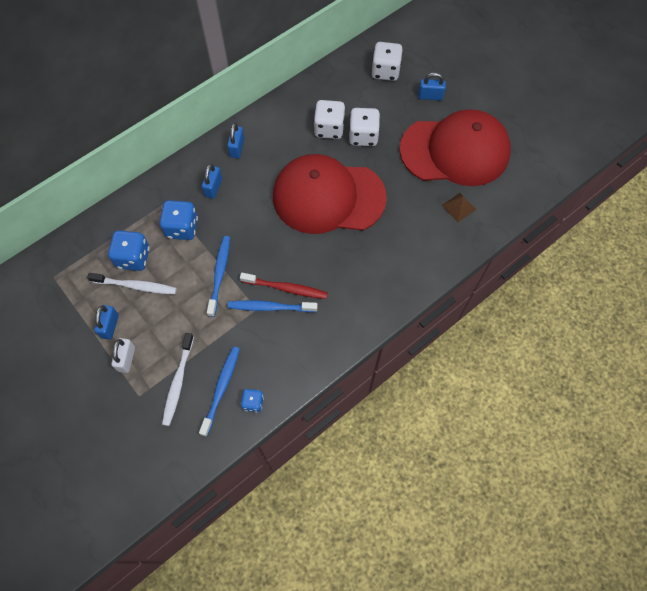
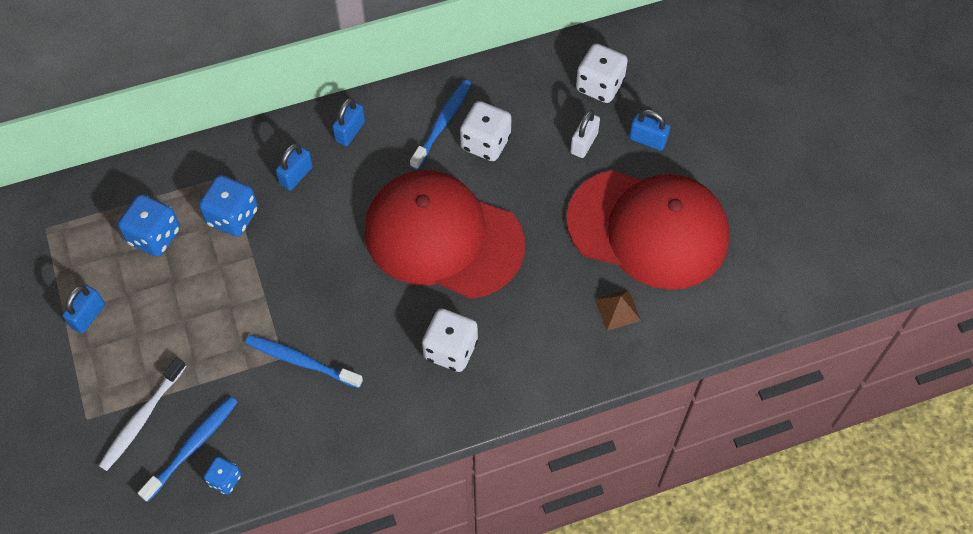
camera: 20 degrees right, 5 degrees down
white toothbrush [87,273,177,294] -> none
white padlock [111,338,135,373] -> white padlock moved to [570,110,600,158]
blue toothbrush [207,236,230,317] -> blue toothbrush moved to [410,80,471,170]
red toothbrush [240,273,328,299] -> none
white dice [349,108,380,146] -> white dice moved to [422,309,478,372]

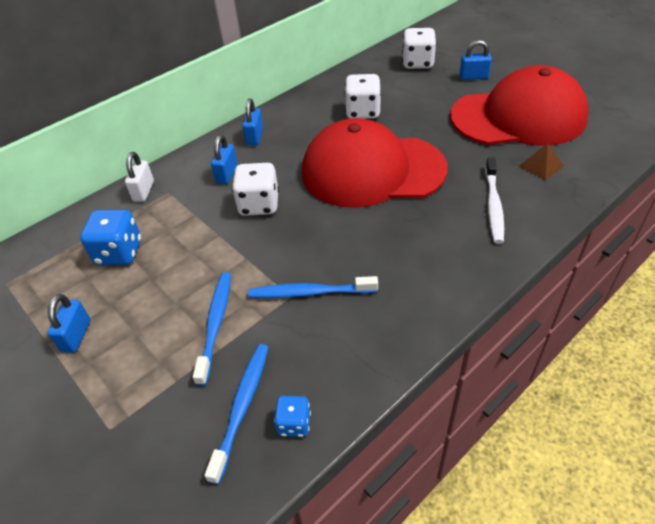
camera: 20 degrees left, 15 degrees down
white toothbrush [99,357,186,471] -> white toothbrush moved to [485,157,504,244]
blue dice [199,175,258,237] -> none
blue toothbrush [410,80,471,170] -> blue toothbrush moved to [193,272,231,386]
white dice [422,309,478,372] -> white dice moved to [232,163,279,216]
white padlock [570,110,600,158] -> white padlock moved to [125,152,154,201]

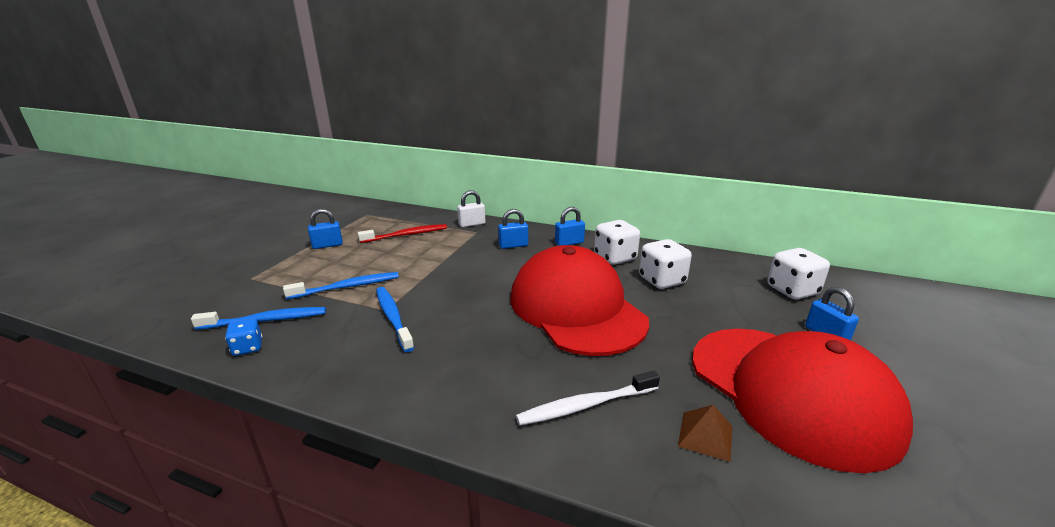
camera: 60 degrees right, 20 degrees down
blue dice [80,210,141,265] -> red toothbrush [358,224,447,243]
white dice [232,163,279,216] -> white dice moved to [594,220,640,265]

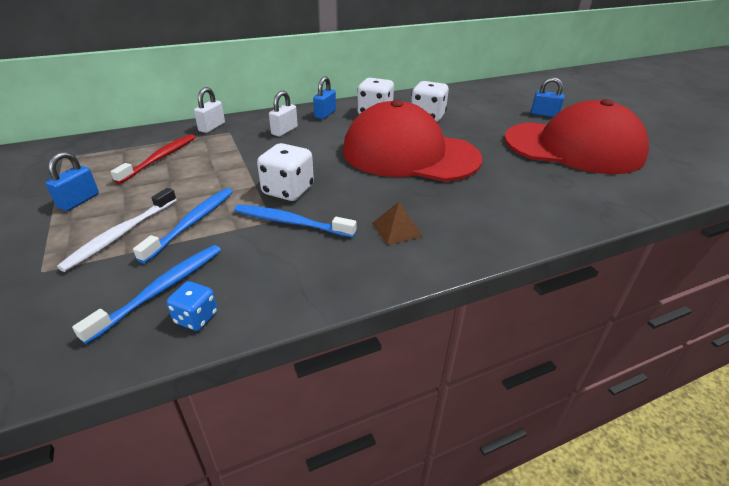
camera: 45 degrees left, 10 degrees up
blue padlock [498,209,528,249] -> white padlock [269,91,298,137]
white toothbrush [516,371,660,425] -> white toothbrush moved to [57,188,177,272]
brown pyramid [678,405,732,462] -> brown pyramid moved to [372,202,423,245]
white dice [768,248,830,300] -> white dice moved to [257,143,314,201]

